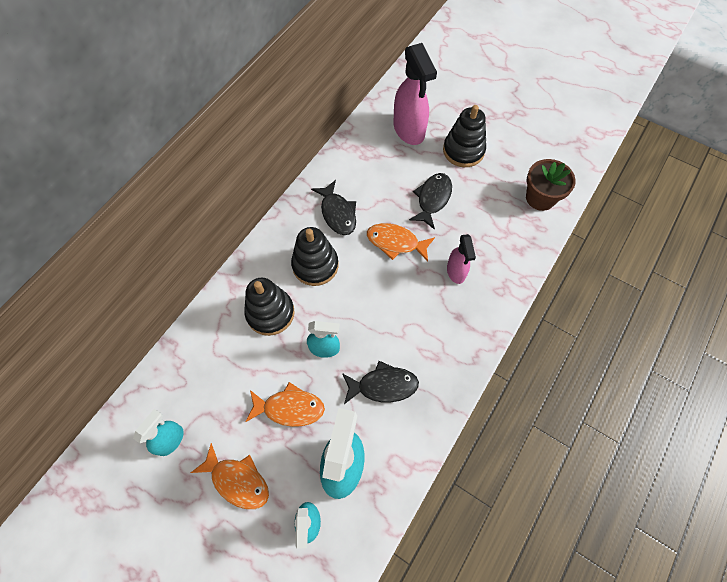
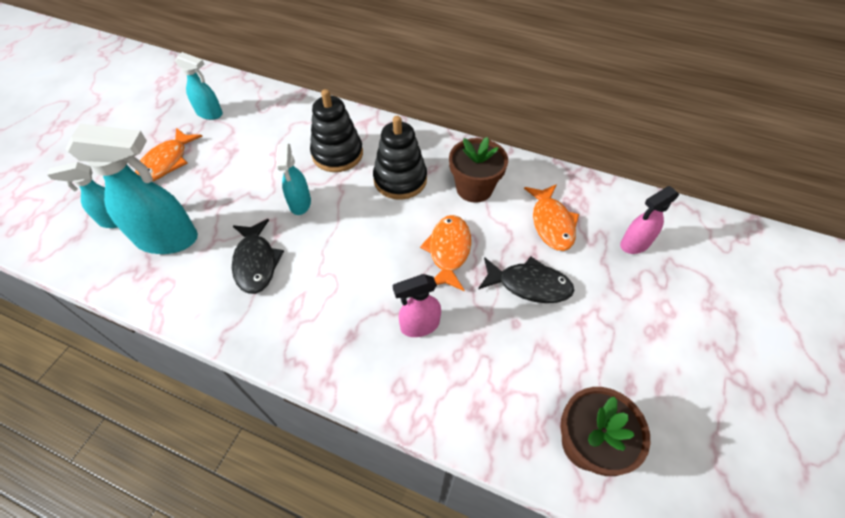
camera: 80 degrees right, 10 degrees down
orange fish [245,382,325,427] -> orange fish moved to [524,184,579,251]
black fish [311,180,356,235] -> brown flower pot [449,137,508,203]
pink spray bottle [393,43,437,145] -> pink spray bottle [620,186,680,254], size x0.57
black stacking toy [443,105,486,167] -> none

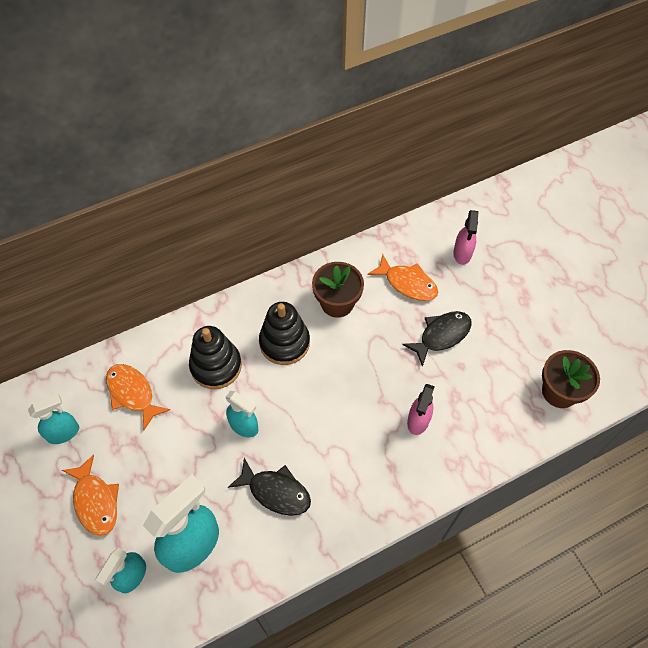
camera: 50 degrees left, 5 degrees up
orange fish [420,215,471,291] -> orange fish moved to [106,364,170,430]

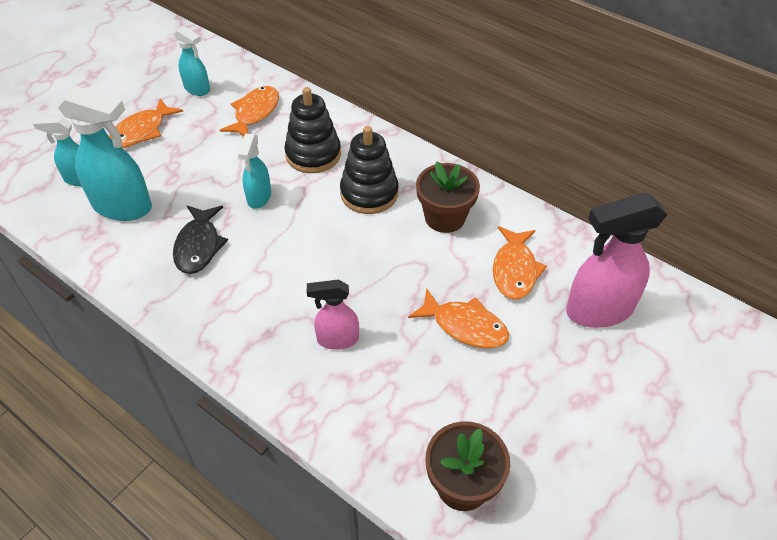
camera: 65 degrees right, 10 degrees down
black fish [402,311,472,367] -> orange fish [408,288,509,348]
pink spray bottle [453,210,479,265] -> pink spray bottle [566,193,668,328], size x1.77

